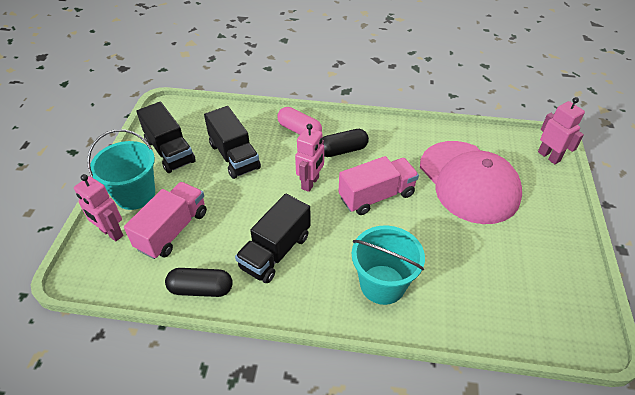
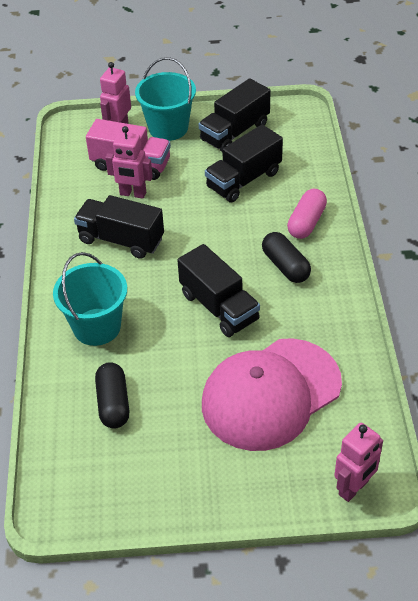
camera: 80 degrees right, 0 degrees up
black capsule [165,268,233,297] -> black capsule moved to [95,362,129,429]
pink robot [295,124,324,192] -> pink robot moved to [105,126,153,199]
pink truck [338,156,419,215] -> black truck [177,244,260,337]

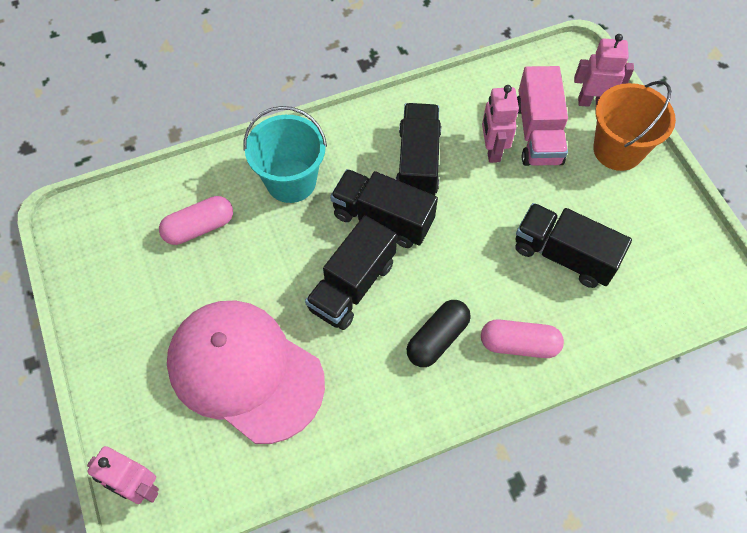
camera: 70 degrees right, 15 degrees up
black capsule [95,362,129,429] -> pink capsule [159,196,233,245]
turquoise bucket [135,57,196,141] -> orange bucket [593,81,676,171]
black truck [199,78,270,152] -> black truck moved to [330,169,438,248]

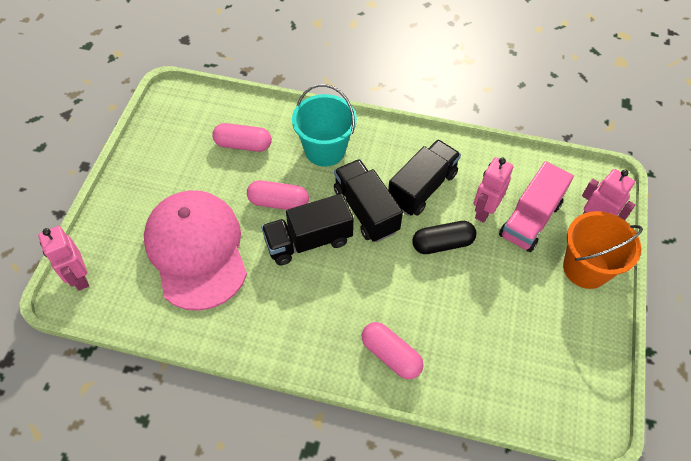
camera: 35 degrees right, 5 degrees down
black capsule [407,300,471,367] -> black capsule moved to [412,221,476,254]
black truck [515,203,632,288] -> none
none -> pink capsule [247,180,309,210]

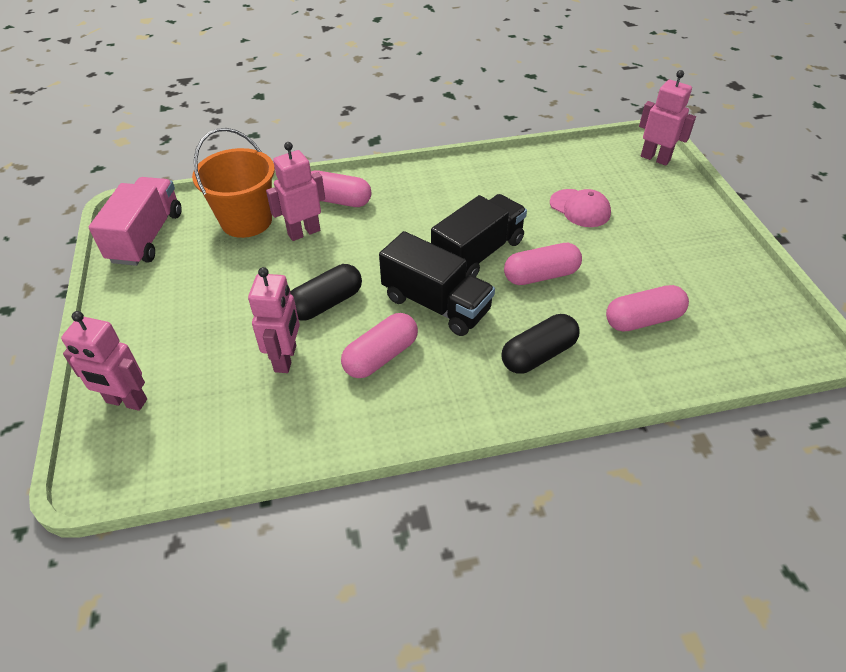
camera: 155 degrees right, 10 degrees down
pink cap [144,190,247,311] -> pink cap [550,189,611,227], size x0.43
turquoise bucket [292,84,357,167] -> black capsule [501,314,580,374]
black truck [388,139,461,216] -> pink capsule [341,313,418,378]
pink truck [499,161,574,252] -> pink truck moved to [89,177,182,266]
orange bucket [563,211,643,289] -> orange bucket moved to [192,128,275,238]
none -> pink robot [266,142,325,241]

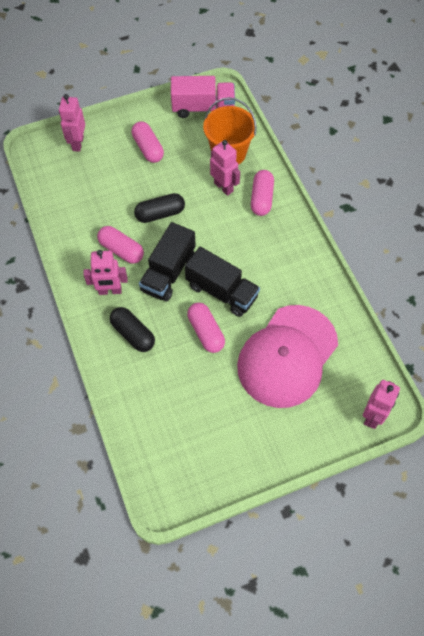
camera: 80 degrees right, 15 degrees up
pink robot [248,267,300,373] -> pink robot moved to [83,250,128,295]
black capsule [290,264,362,321] -> black capsule turned 60 degrees counterclockwise [134,193,185,223]
pink cap [550,189,611,227] -> pink cap [237,305,338,408], size x2.30
pink capsule [606,285,689,331] -> pink capsule moved to [131,122,164,163]

